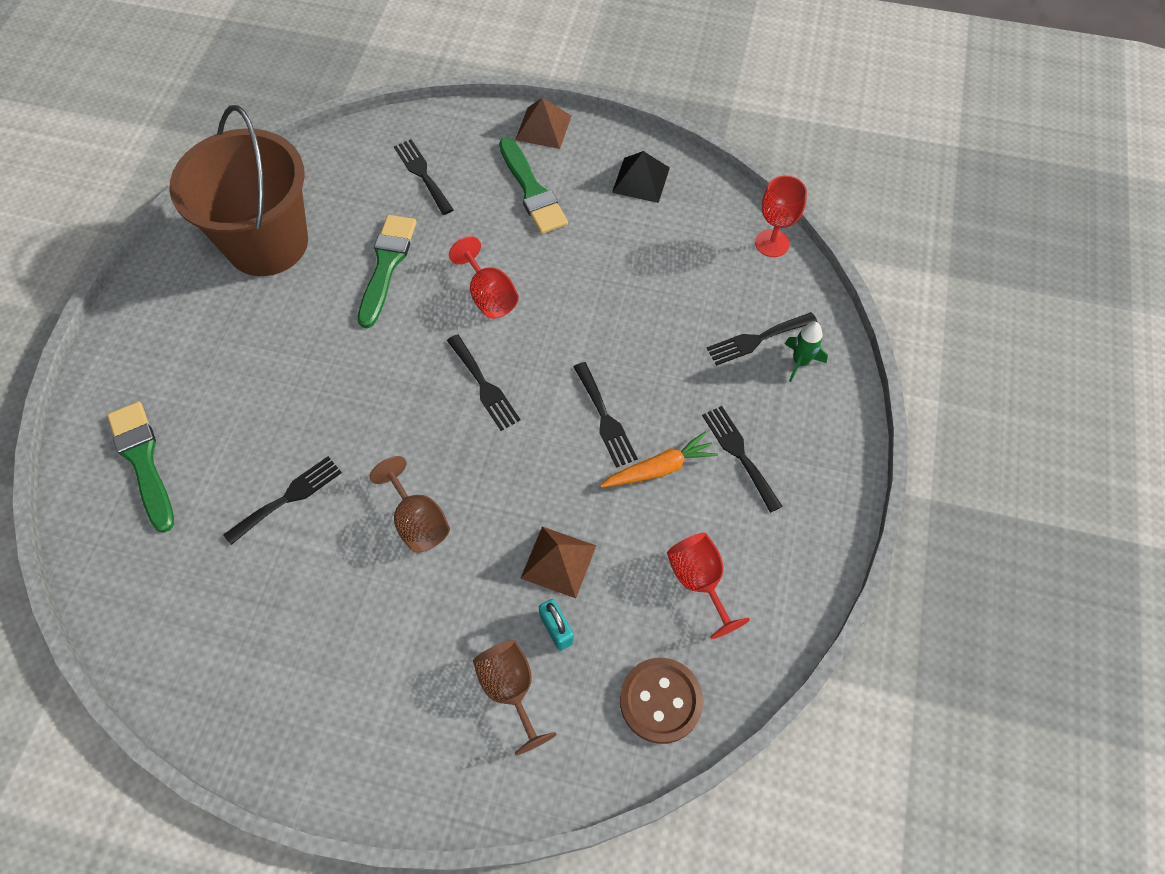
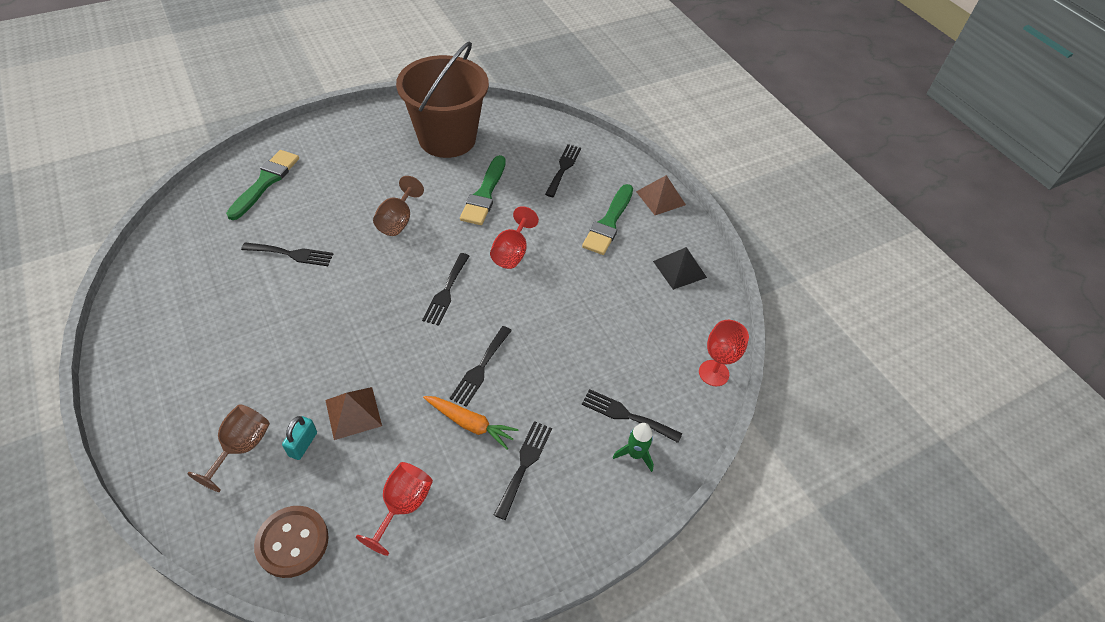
camera: 45 degrees right, 10 degrees down
green brush [358,215,416,328] -> green brush turned 135 degrees clockwise [460,155,506,225]
brown goblet [370,456,450,553] -> brown goblet moved to [373,176,424,236]

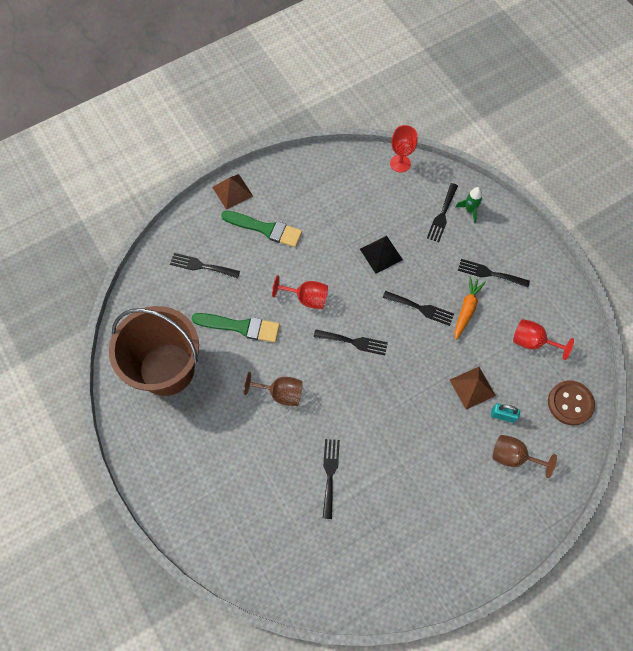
camera: 90 degrees left, 15 degrees up
green brush [226,150,299,220] -> none
black pyramid [653,247,707,290] -> black pyramid moved to [360,236,403,274]

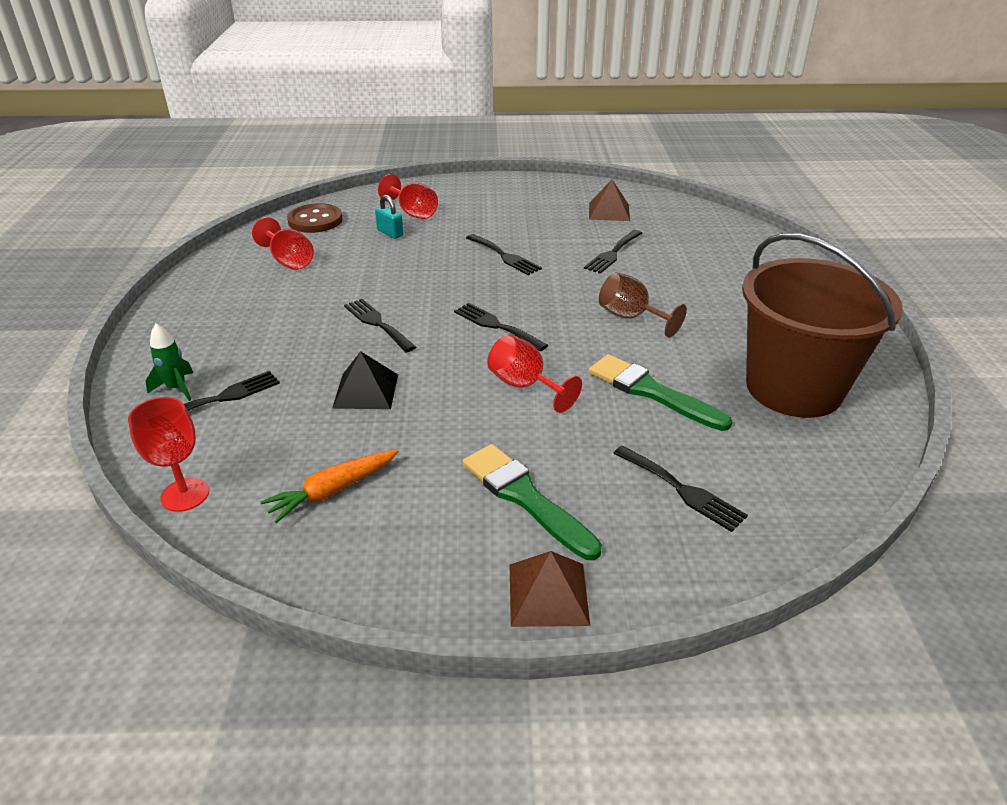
camera: 150 degrees left, 30 degrees down
brown pyramid [450,367,496,410] -> brown pyramid moved to [589,180,630,221]
orange carrot [455,276,486,340] -> orange carrot moved to [260,449,399,523]
black fork [458,259,530,288] -> black fork moved to [466,234,542,275]
brown goblet [493,435,557,478] -> red goblet [378,174,438,219]

